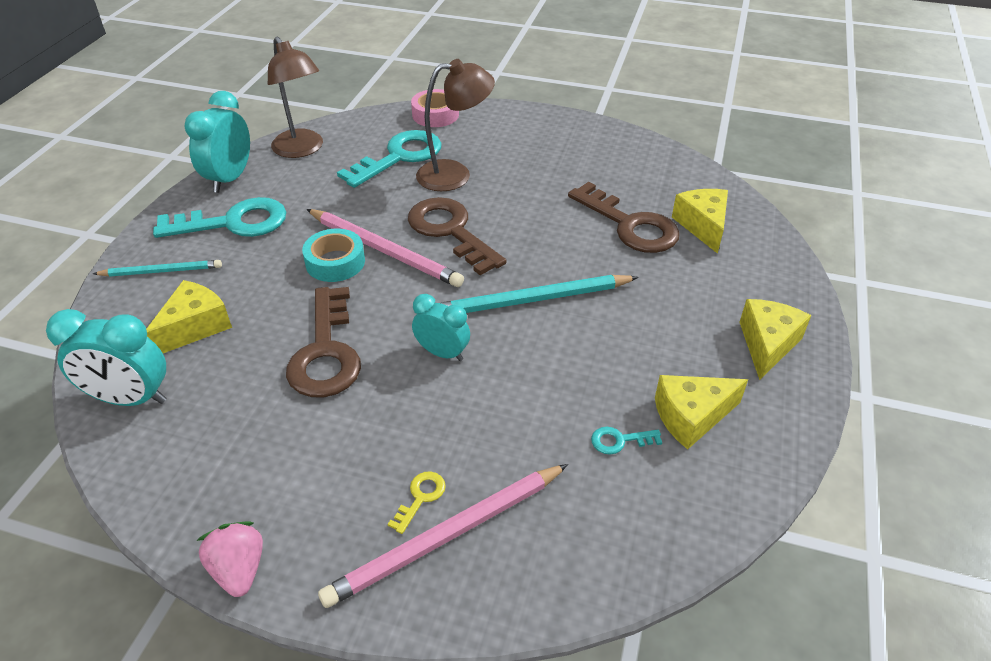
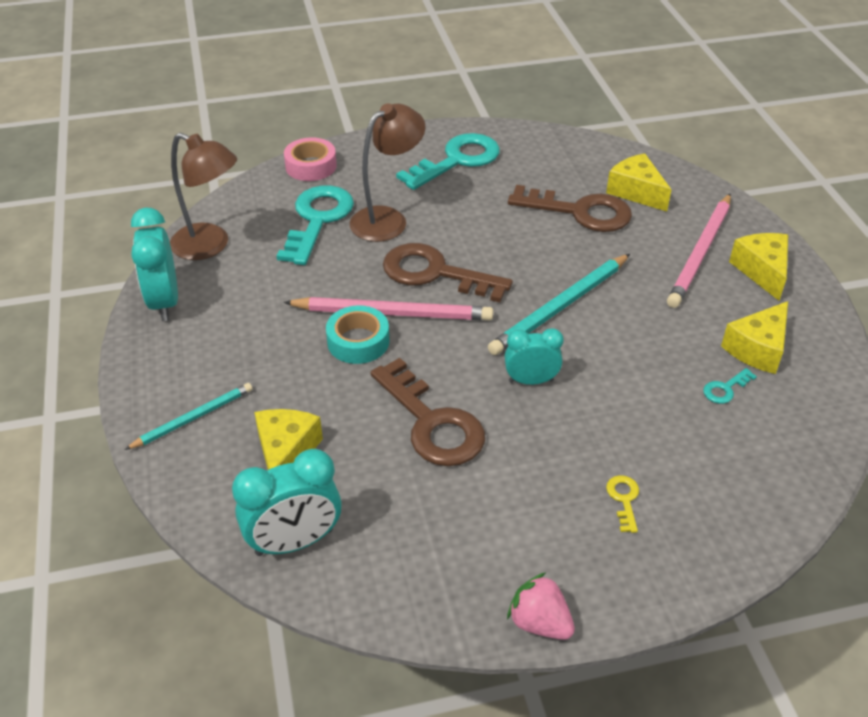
camera: 30 degrees left, 0 degrees up
turquoise key [153,197,286,238] -> turquoise key moved to [396,133,500,190]
pink pencil [318,464,568,608] -> pink pencil moved to [667,194,731,308]

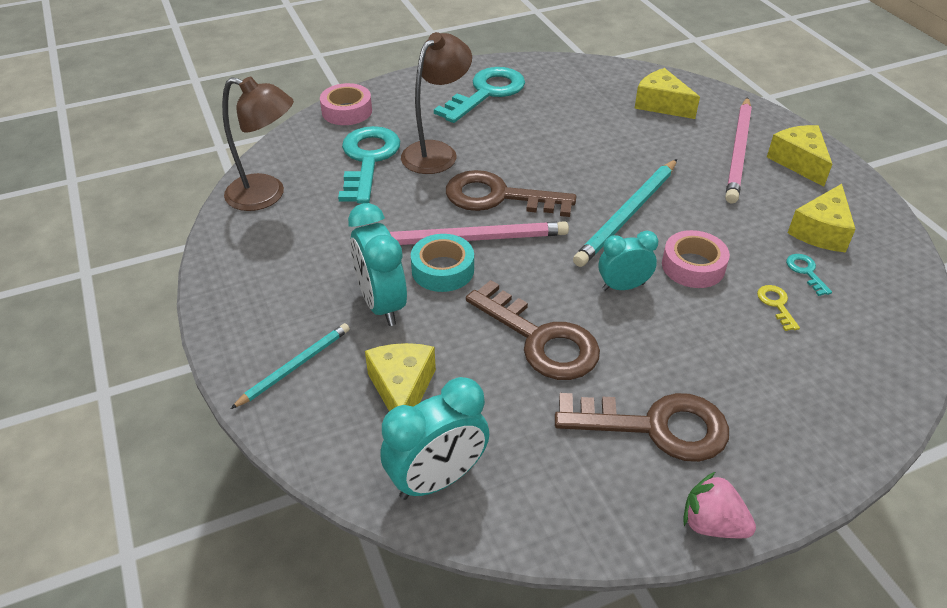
camera: 10 degrees left, 0 degrees up
turquoise clock [131,208,178,321] -> turquoise clock moved to [348,203,407,326]
brown key [508,185,632,232] -> brown key moved to [555,393,729,462]
yellow key [606,475,639,533] -> yellow key moved to [757,285,800,331]
turquoise key [703,368,757,404] -> turquoise key turned 120 degrees clockwise [786,254,832,296]
none -> pink tape [662,230,730,288]

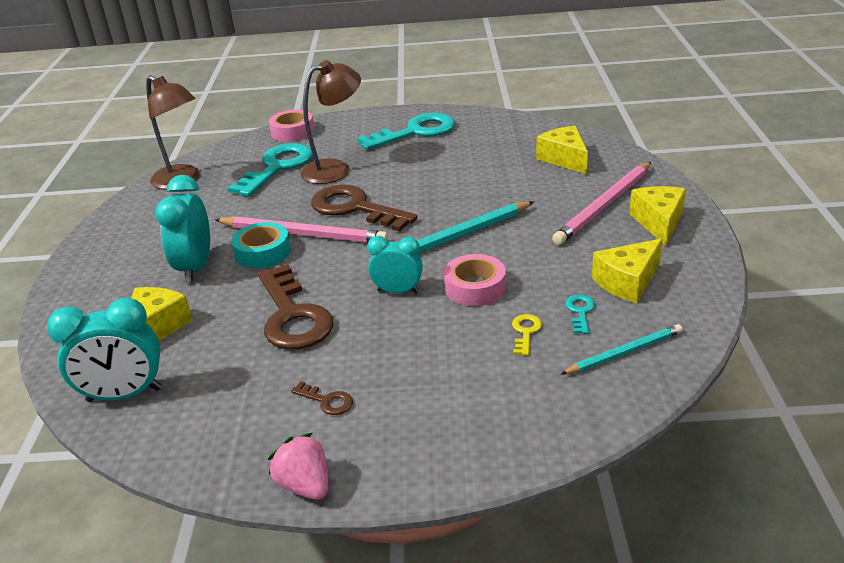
camera: 25 degrees right, 10 degrees down
turquoise pencil [231,323,350,409] -> turquoise pencil moved to [561,324,683,374]
brown key [555,393,729,462] -> brown key [291,381,353,415], size x0.42

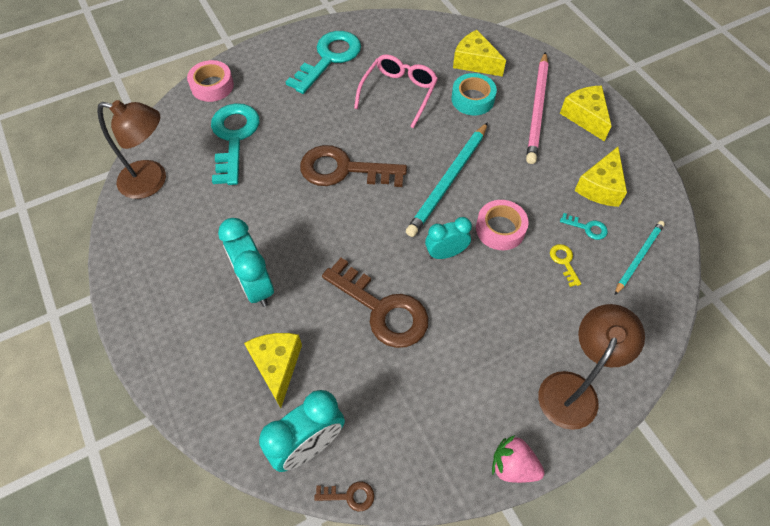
camera: 30 degrees left, 25 degrees up
pink pencil [215,216,388,242] -> none
turquoise tape [231,222,291,268] -> turquoise tape moved to [451,73,497,115]
brown key [291,381,353,415] -> brown key moved to [314,481,374,511]
brown lamp [300,60,361,184] -> brown lamp moved to [538,304,645,430]
turquoise key [565,294,595,334] -> turquoise key turned 135 degrees clockwise [560,213,608,240]
none -> pink glasses [354,54,438,128]

